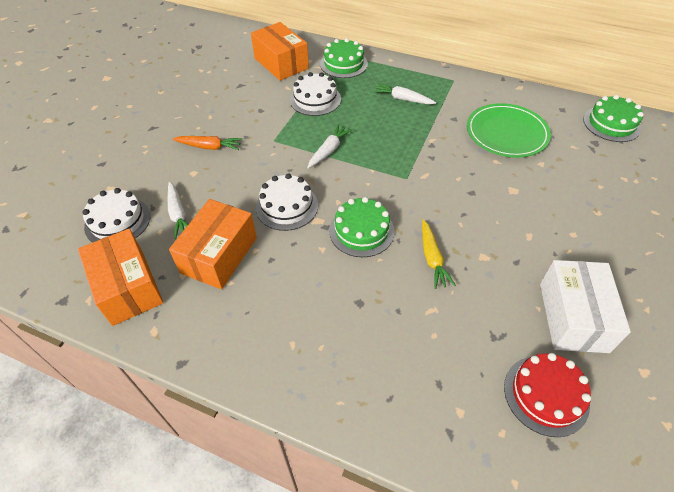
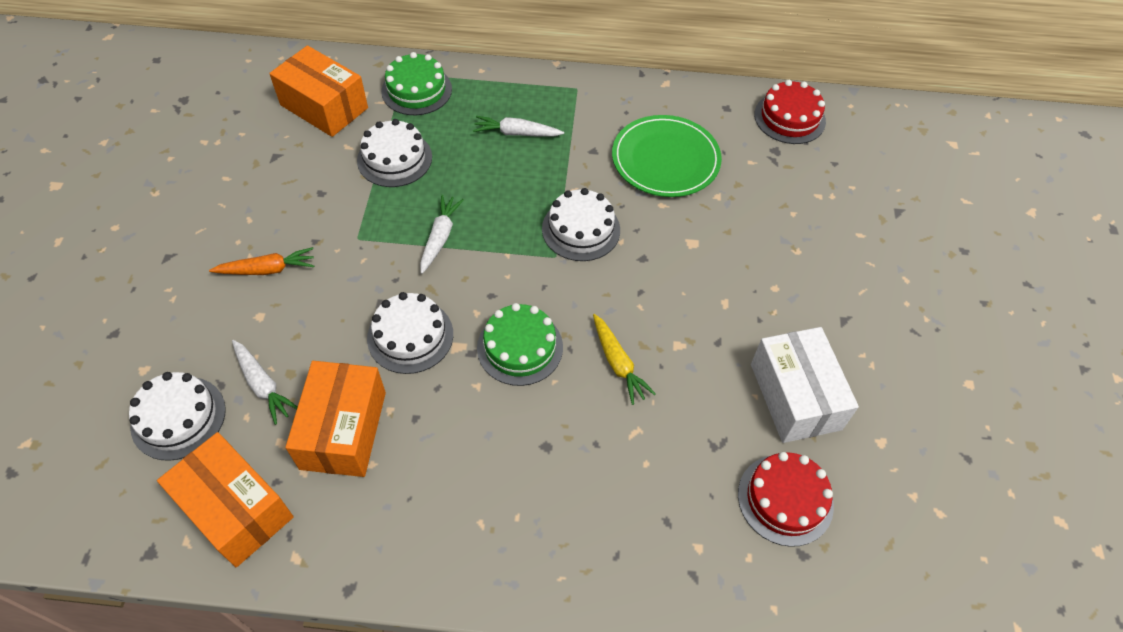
camera: 20 degrees left, 5 degrees up
green cake [583,95,644,142] -> red cake [754,80,826,144]
none -> white cake [542,188,620,261]

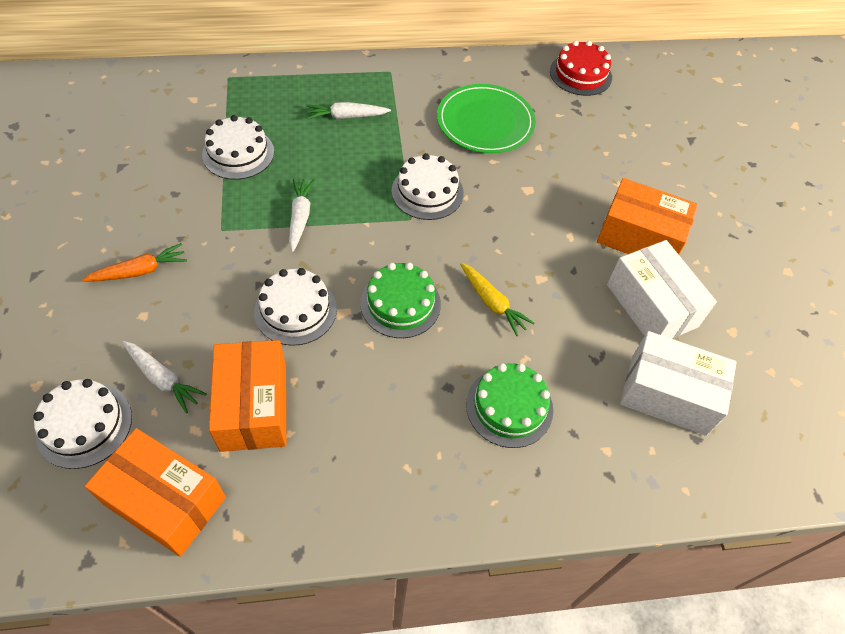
camera: 15 degrees left, 0 degrees up
orange box [269,45,368,137] -> orange box moved to [597,178,698,254]
green cake [381,52,452,115] -> green cake moved to [466,363,553,448]
red cake [738,452,834,547] -> white box [620,331,737,436]

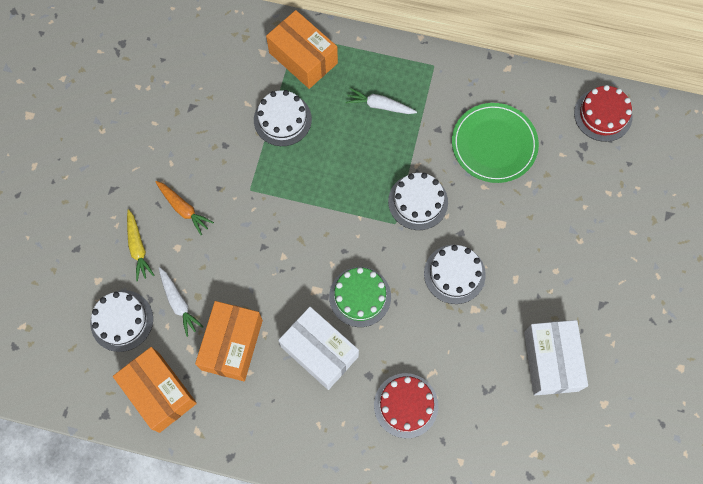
camera: 25 degrees right, 15 degrees up
orange carrot [82,243,187,281] -> orange carrot turned 45 degrees clockwise [155,181,214,235]
white cake [254,268,337,346] -> white cake moved to [424,245,486,304]
white carrot [289,178,315,252] -> none
yellow carrot [460,263,535,336] -> yellow carrot moved to [127,209,155,281]
green cake [466,363,553,448] -> red cake [374,373,438,438]
orange box [597,178,698,254] -> orange box moved to [266,10,338,89]
white box [620,331,737,436] -> white box moved to [278,307,359,390]

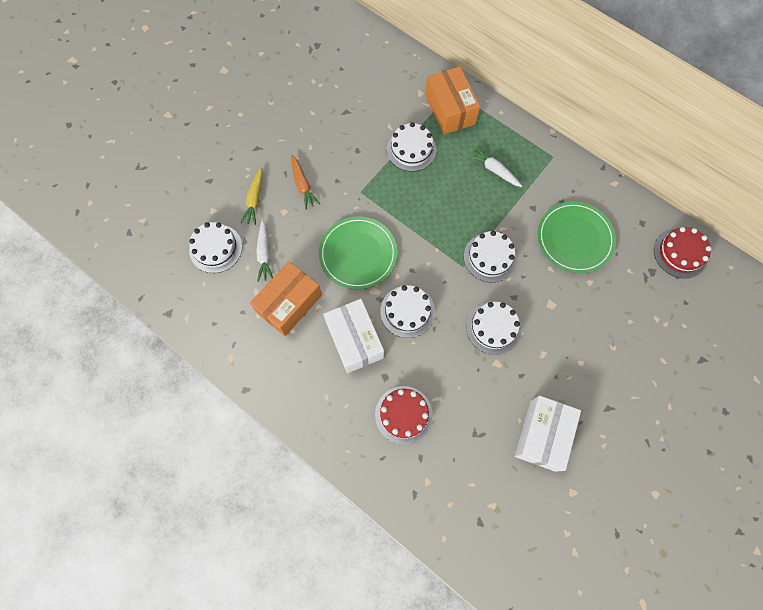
camera: 25 degrees right, 0 degrees up
orange box [113,347,197,433] -> none
green cake [329,267,391,327] -> white cake [380,285,435,338]
none -> green plate [319,216,397,290]

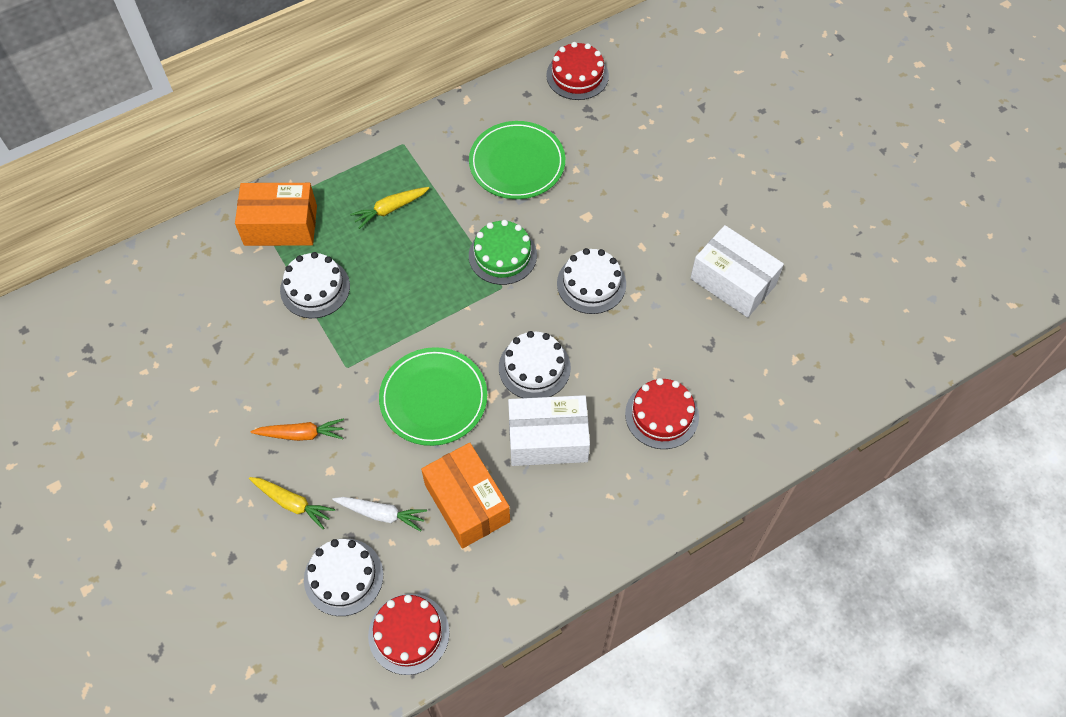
camera: 70 degrees left, 10 degrees down
white cake [464,231,517,282] -> green cake [469,220,537,285]
white carrot [467,146,522,187] -> yellow carrot [350,187,429,229]
none -> red cake [368,594,450,675]

